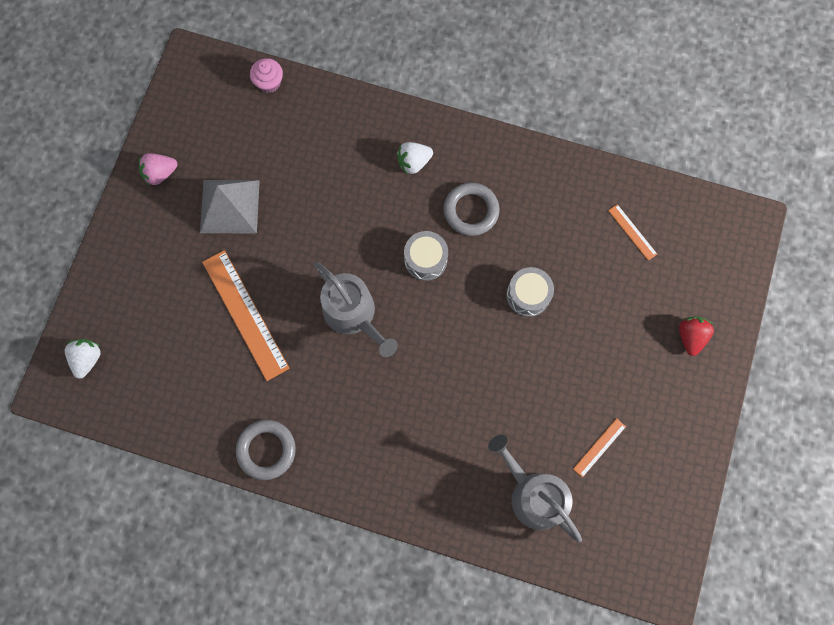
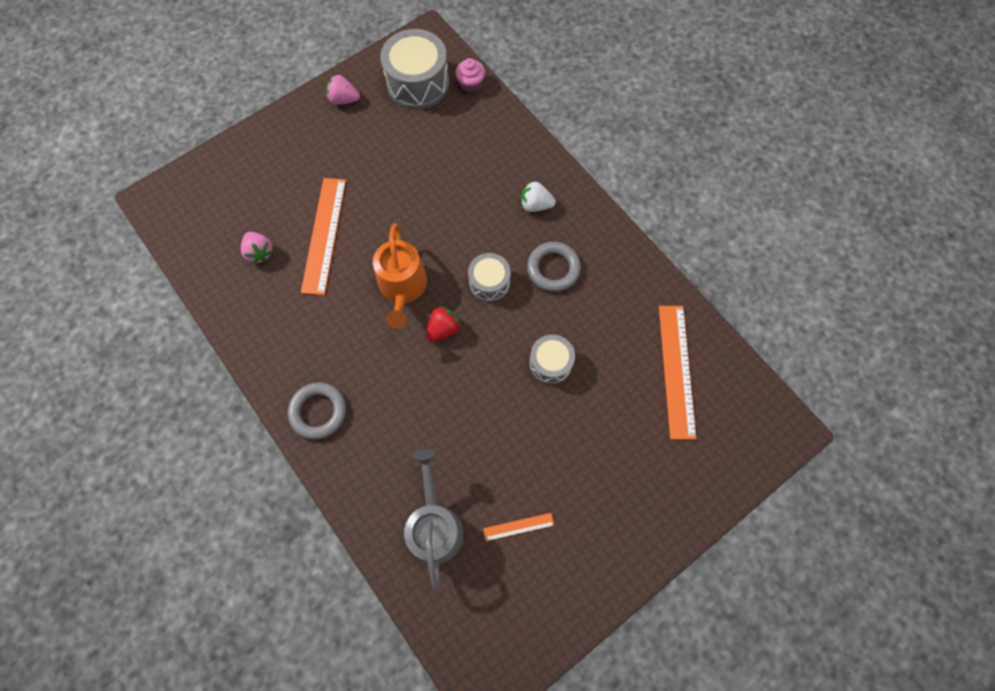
camera: 35 degrees right, 5 degrees down
white strawberry [65,339,101,379] -> none
grey pyramid [200,180,260,233] -> none
grey ring [236,420,296,480] -> grey ring moved to [288,382,346,439]
grey watering can [314,262,398,357] -> orange watering can [373,223,427,328]
orange ruler [608,204,657,261] -> orange ruler [659,306,696,439], size x2.14
red strawberry [679,316,714,356] -> red strawberry moved to [426,306,461,342]
none -> pink strawberry [241,232,274,264]
none -> grey drum [380,29,449,109]

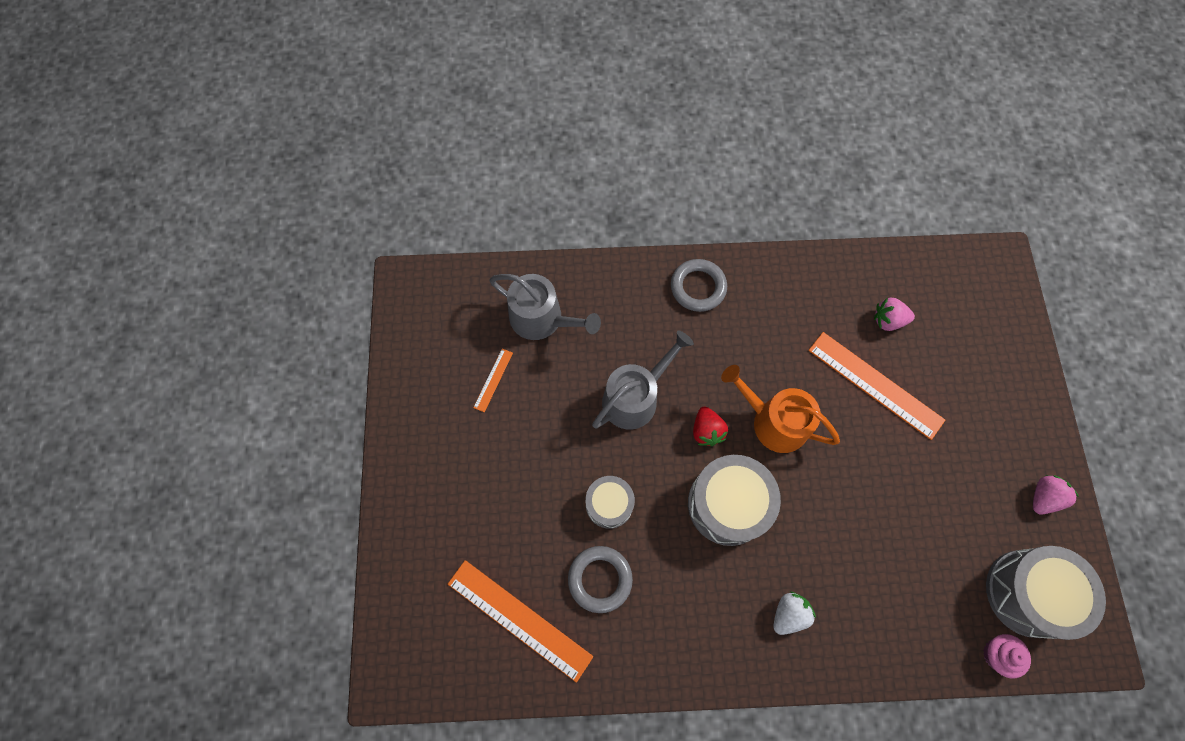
camera: 125 degrees right, 0 degrees up
grey drum [468,253,511,302] -> grey drum [688,455,781,546], size x1.70
grey ring [527,242,581,292] -> grey ring moved to [568,546,633,613]
none -> grey watering can [592,330,694,430]

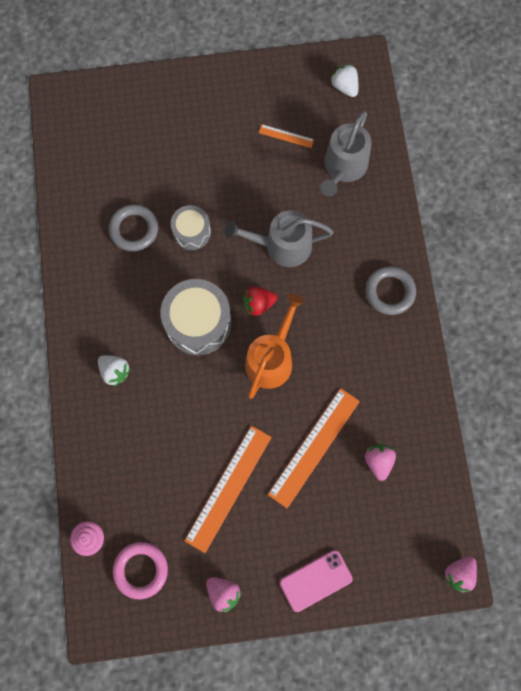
camera: 85 degrees right, 5 degrees up
orange ruler [448,560,593,683] -> orange ruler moved to [184,426,272,553]
grey watering can [592,330,694,430] -> grey watering can turned 135 degrees clockwise [225,210,334,267]
grey drum [986,546,1106,640] -> pink ring [113,542,168,599]
none -> pink phone [280,550,353,612]
none -> white strawberry [330,64,358,97]
none -> pink strawberry [444,556,477,593]

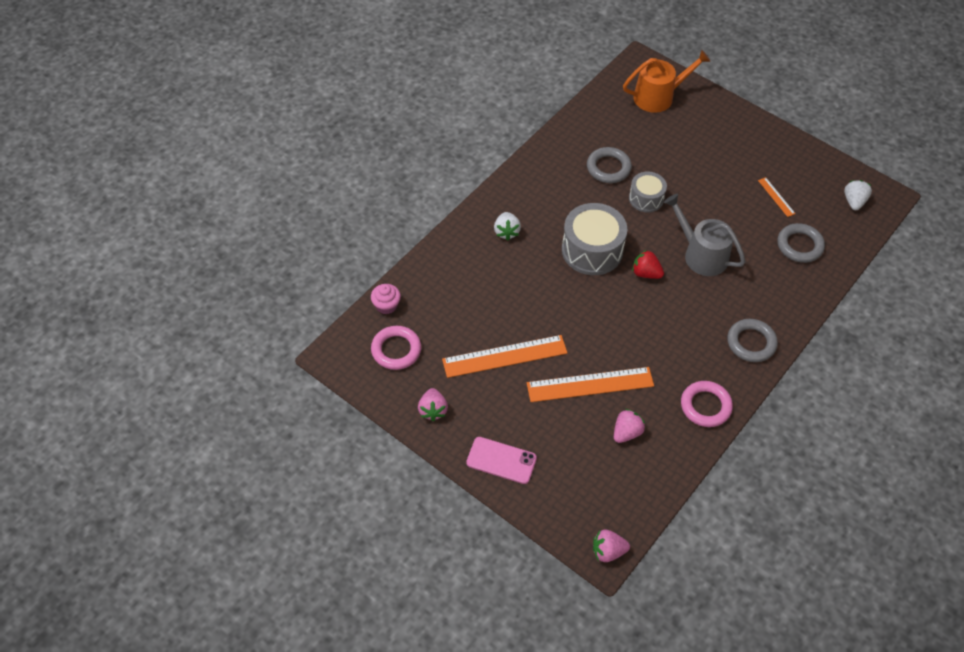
camera: 45 degrees right, 20 degrees down
orange watering can [245,294,305,399] -> orange watering can moved to [623,50,711,113]
grey watering can [320,111,372,196] -> grey ring [777,223,825,263]
none -> pink ring [681,381,733,427]

